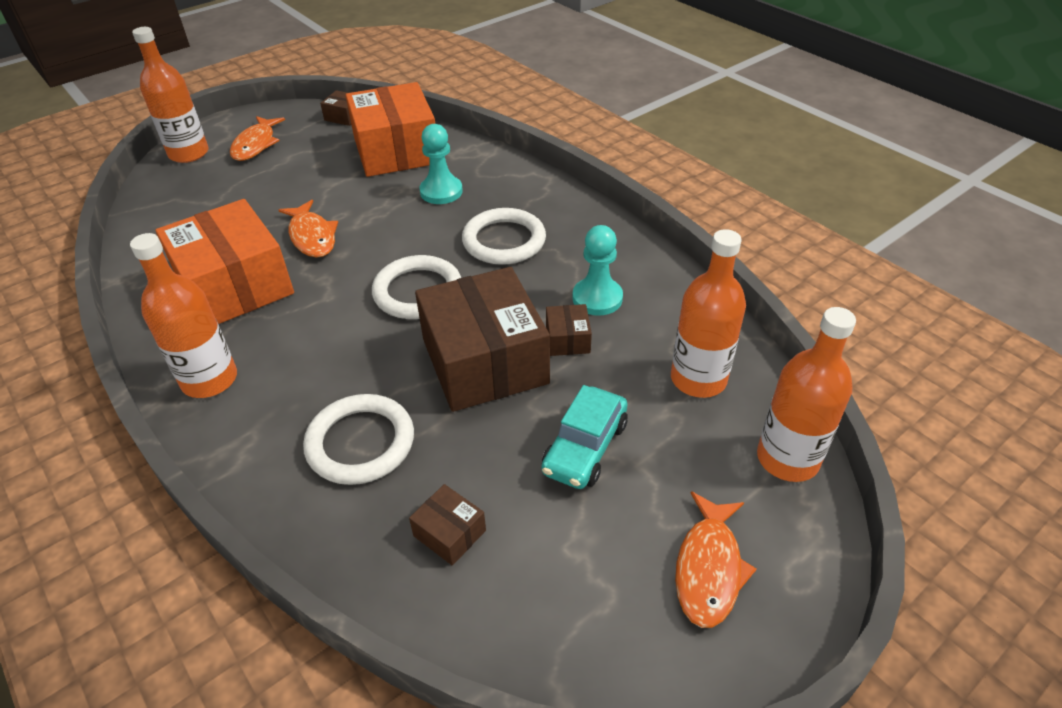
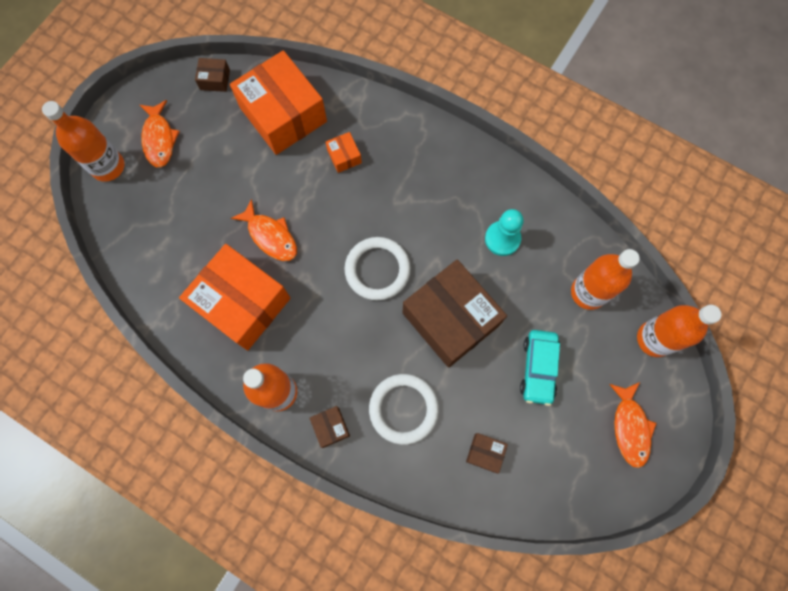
camera: 20 degrees left, 30 degrees up
turquoise pawn [419,124,463,204] -> orange box [326,132,362,173]
white ring [462,208,546,265] -> none
brown box [546,304,592,356] -> brown box moved to [309,406,350,448]

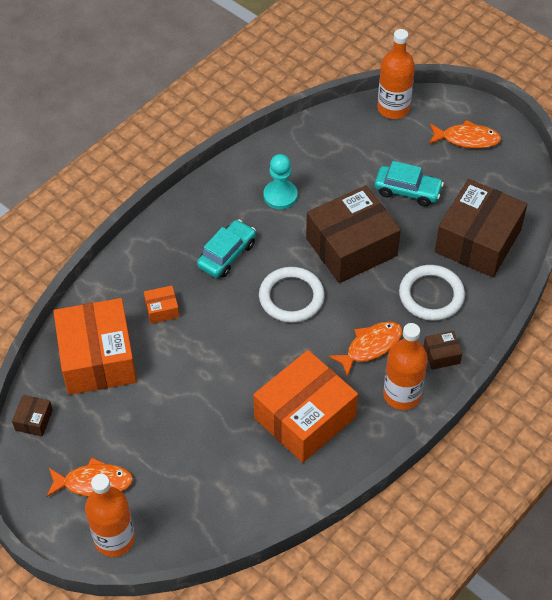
camera: 80 degrees left, 20 degrees down
orange box [230,50,327,155] -> orange box turned 75 degrees counterclockwise [53,298,137,395]
orange fish [231,199,297,261] -> orange fish moved to [329,321,403,377]
brown box [466,433,508,473] -> brown box [435,179,527,277], size x2.42
orange bottle [571,249,640,310] -> none
none -> turquoise car [197,219,256,278]

